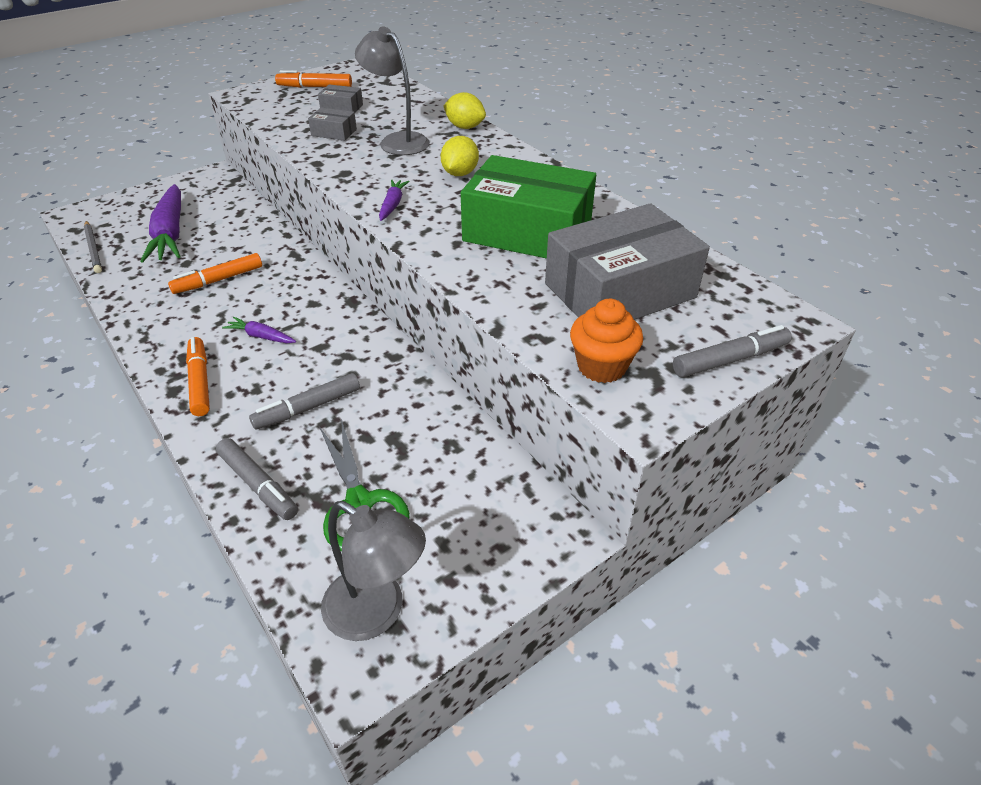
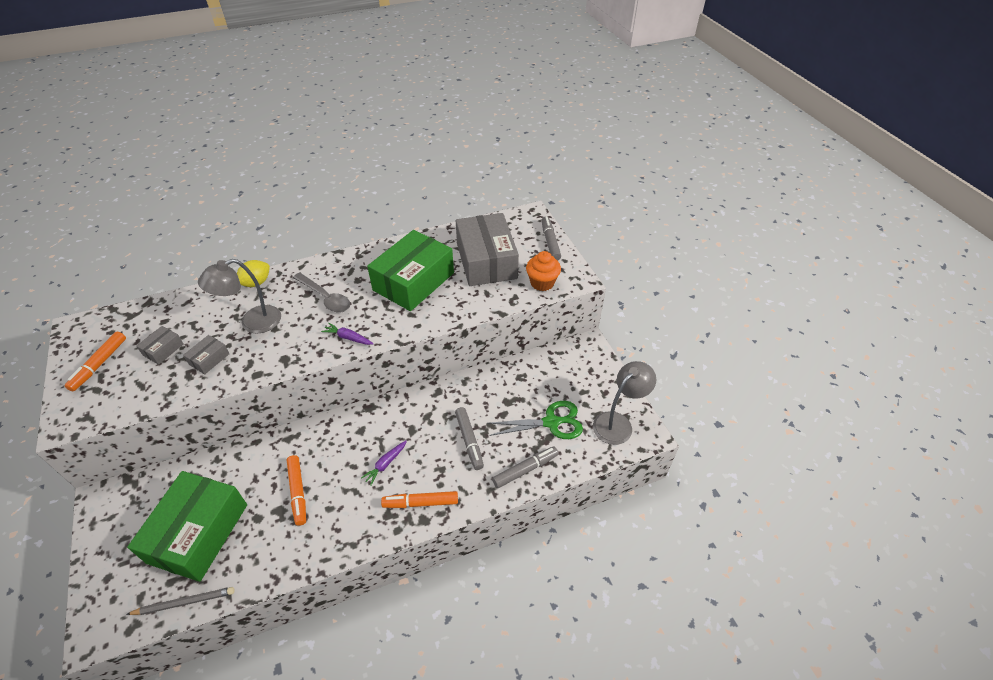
camera: 75 degrees left, 5 degrees up
purple carrot [140,184,181,263] -> green box [127,471,247,582]
yellow lemon [441,136,479,176] -> grey spoon [293,273,350,313]

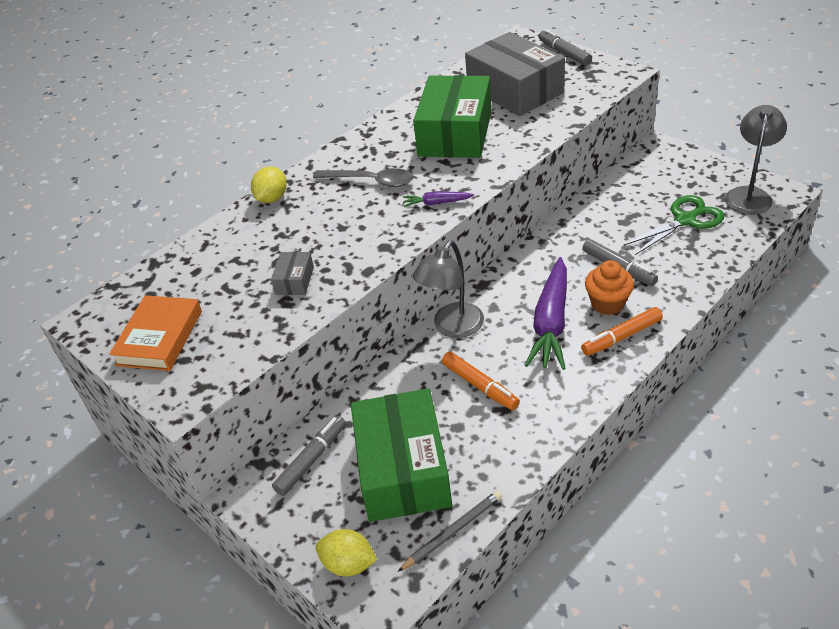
camera: 20 degrees left, 5 degrees down
orange marker [65,332,126,391] -> orange book [109,295,202,371]
grey box [136,326,183,365] -> none
grey lamp [198,259,281,333] -> grey lamp moved to [413,241,484,338]
purple carrot [361,440,407,486] -> purple carrot [525,257,567,370], size x2.16
grey marker [492,446,558,488] -> grey marker moved to [272,415,346,496]
orange cupcake [526,251,561,291] -> orange cupcake moved to [585,260,634,315]
none -> yellow lemon [315,529,377,576]

